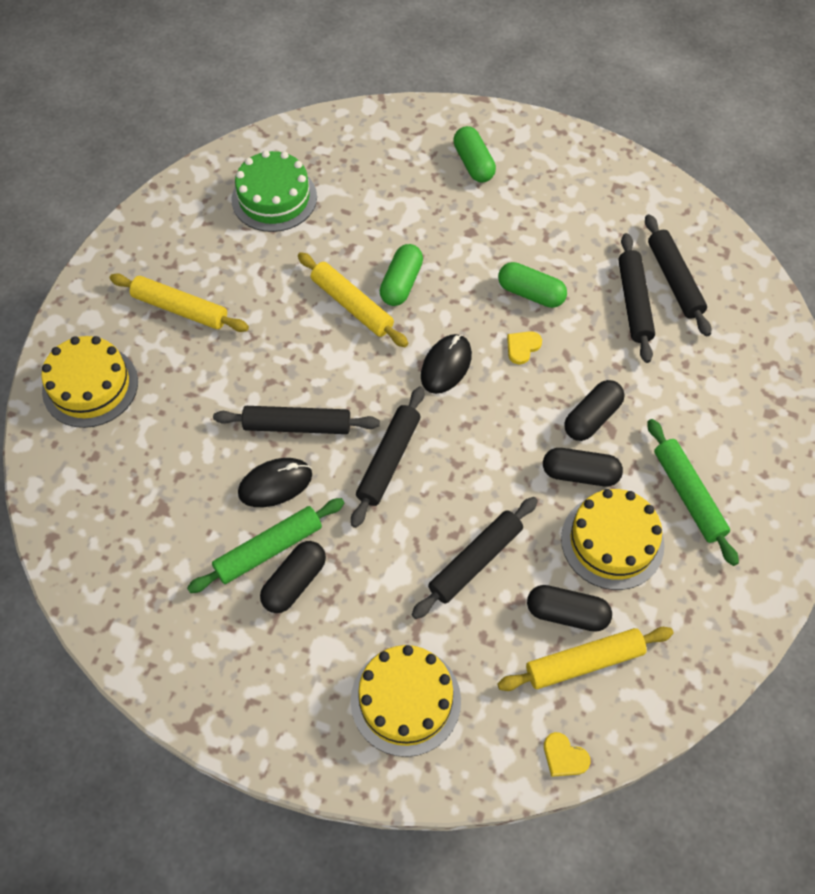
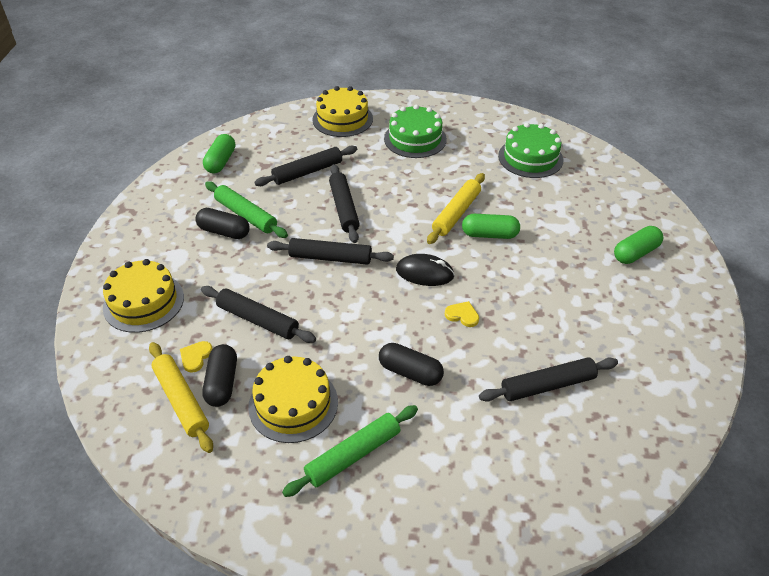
camera: 75 degrees right, 15 degrees down
yellow rolling pin [110,273,249,332] -> green cake [384,105,447,158]
black mouse [238,458,312,507] -> none
green capsule [498,262,567,308] -> green capsule moved to [203,134,235,173]
black capsule [543,448,623,486] -> none
yellow heart [544,732,590,777] -> yellow heart moved to [180,341,213,373]
black rolling pin [645,214,712,336] -> black rolling pin moved to [254,145,357,186]

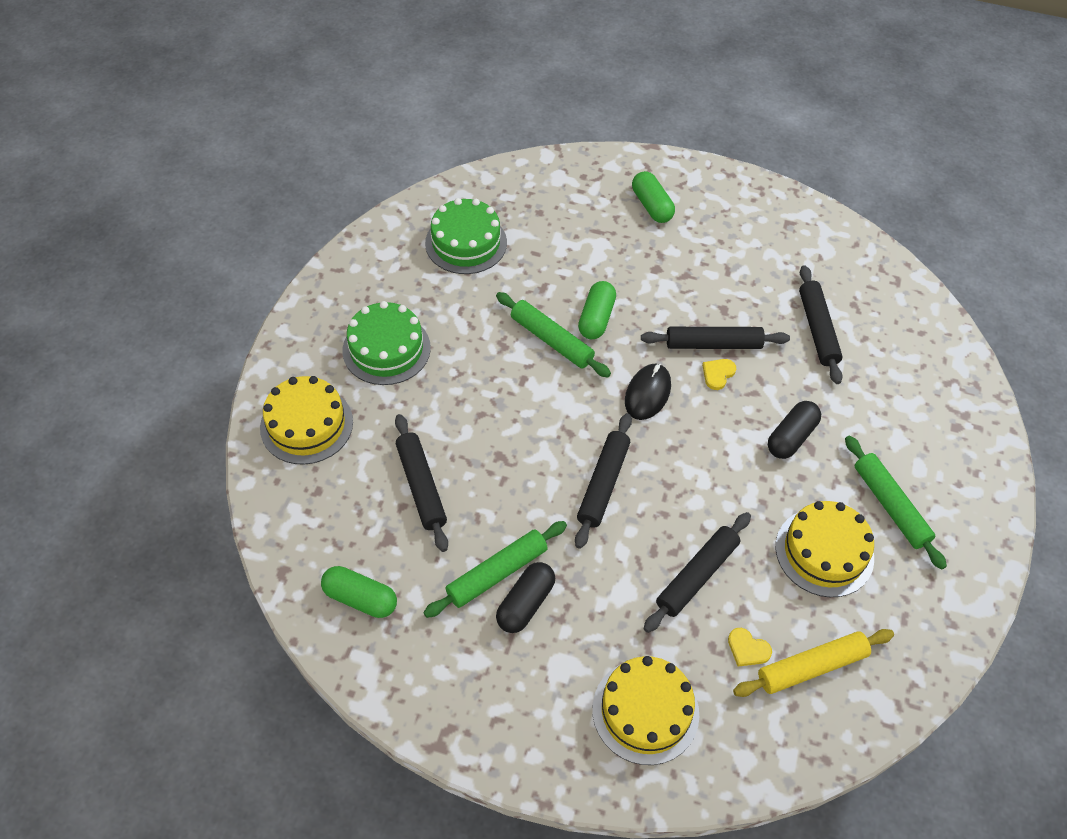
camera: 80 degrees left, 10 degrees up
black capsule [203,344,237,407] -> none
black rolling pin [329,164,360,243] -> black rolling pin moved to [641,327,790,349]
yellow rolling pin [427,173,485,244] -> green rolling pin [496,292,611,378]

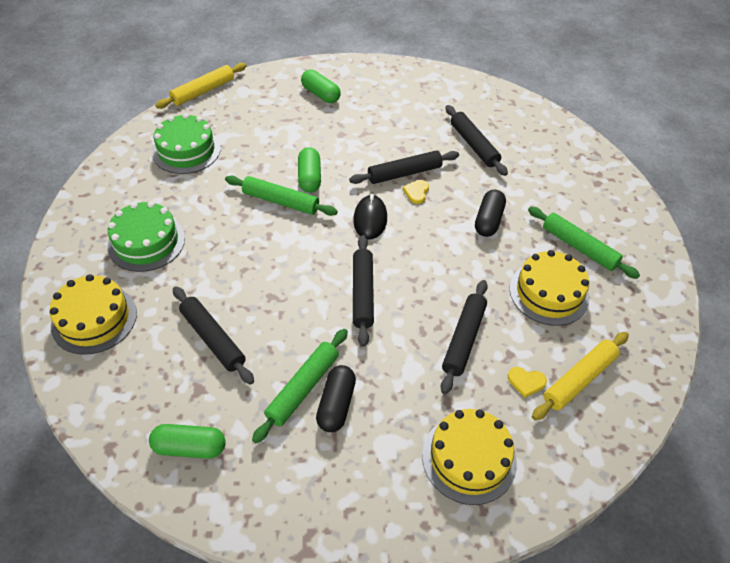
camera: 20 degrees left, 5 degrees down
none -> yellow rolling pin [155,63,246,109]

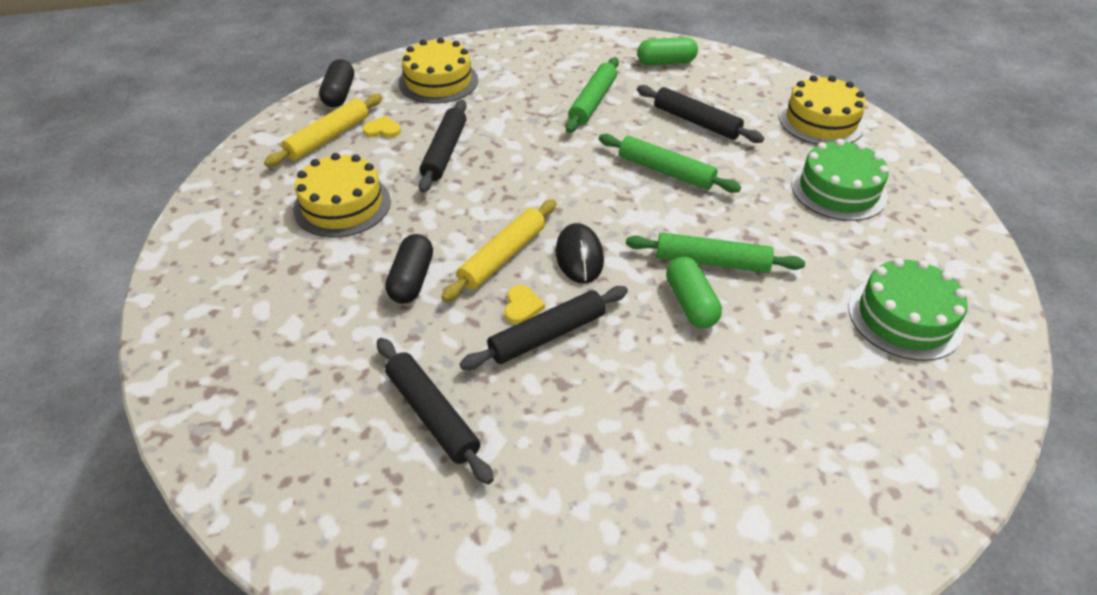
camera: 170 degrees right, 5 degrees down
yellow rolling pin [155,63,246,109] -> yellow rolling pin moved to [441,200,557,302]
green capsule [301,70,341,103] -> none
black capsule [316,365,356,432] -> black capsule moved to [319,59,354,107]
black rolling pin [353,235,374,347] -> none
green rolling pin [528,206,640,279] -> green rolling pin moved to [599,134,741,193]

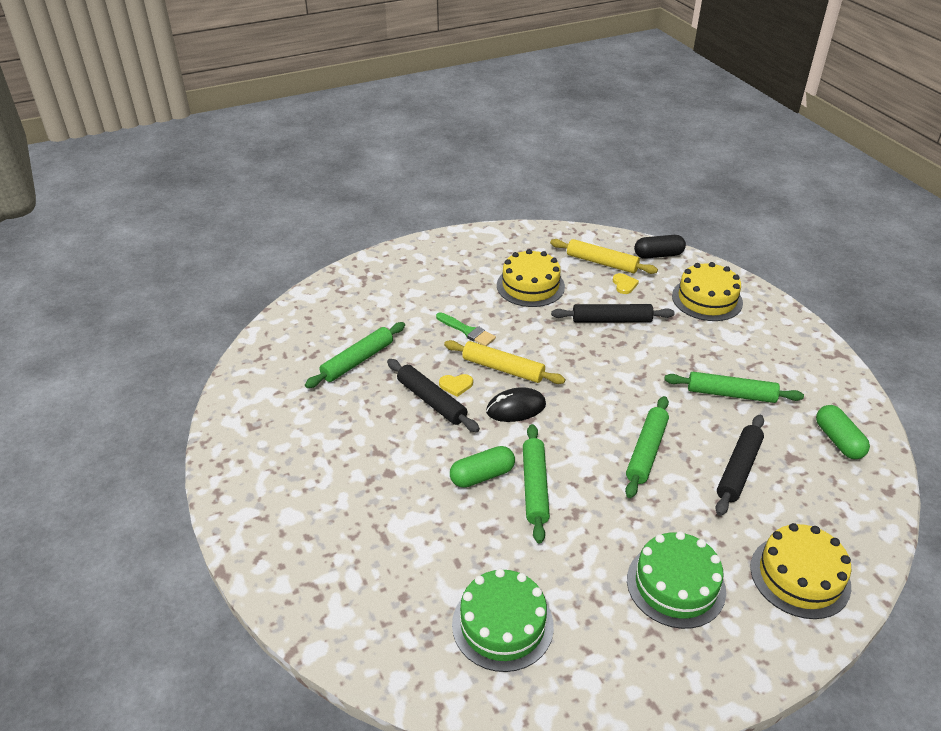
camera: 80 degrees right, 5 degrees down
black rolling pin [377,338,494,485] -> green rolling pin [305,322,405,388]
black capsule [385,234,433,303] -> green brush [436,312,496,346]

